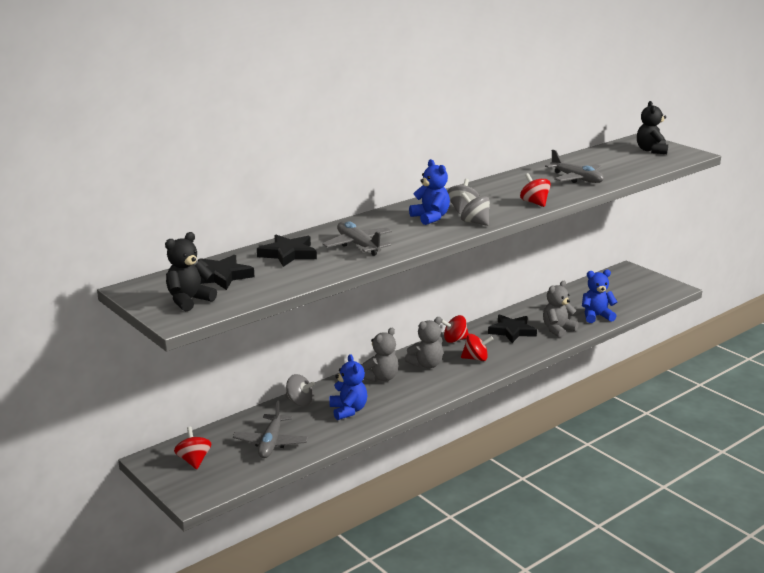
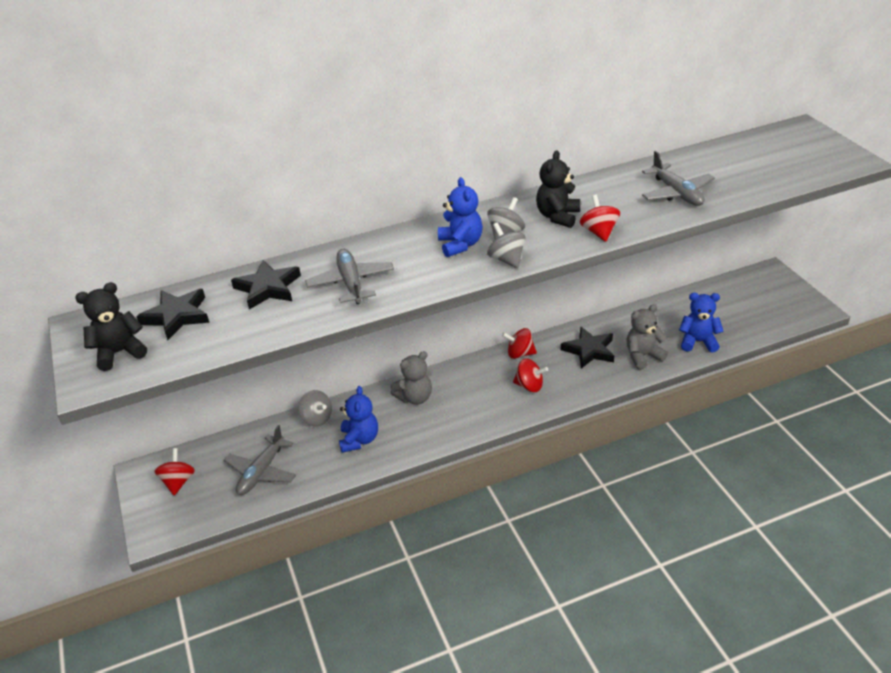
camera: 20 degrees right, 15 degrees up
grey teddy bear [405,317,443,368] -> none
black teddy bear [637,101,668,154] -> black teddy bear moved to [536,150,580,228]

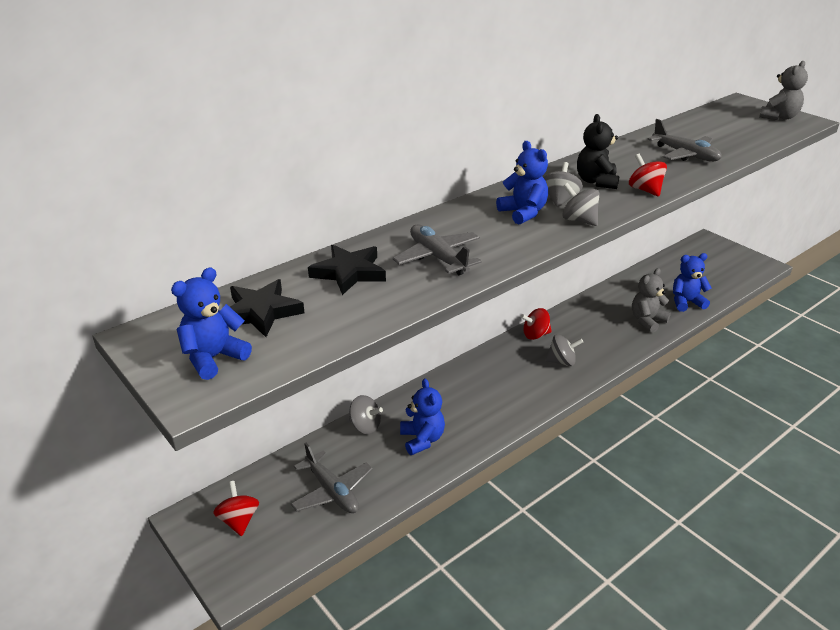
camera: 20 degrees left, 5 degrees down
black teddy bear [75,282,147,371] -> blue teddy bear [171,268,252,380]
grey plane [224,425,296,495] -> grey plane turned 45 degrees counterclockwise [291,443,373,513]
grey teddy bear [391,351,432,405] -> grey teddy bear moved to [759,61,808,120]
red spinning top [513,358,548,392] -> grey spinning top [545,334,583,366]
black star [561,327,614,368] -> none

